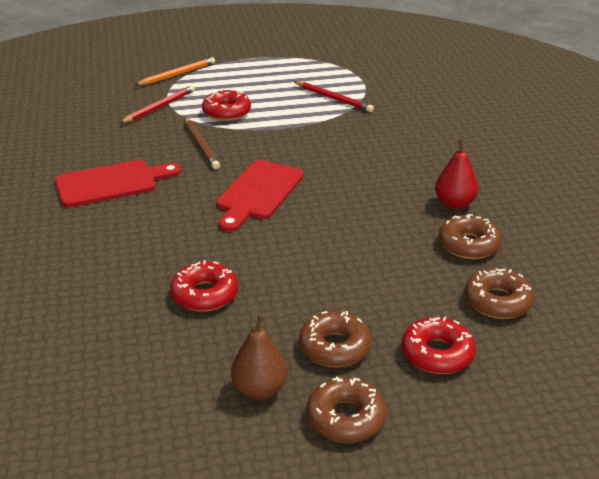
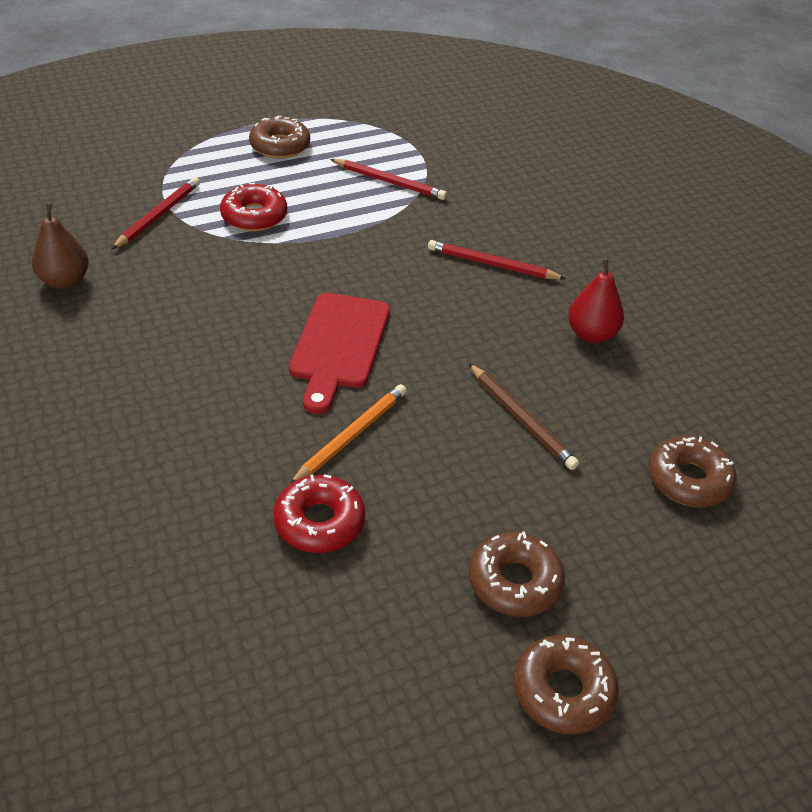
camera: 15 degrees left, 10 degrees up
red cutting board [55,160,181,207] -> none
orange pencil [135,57,215,86] -> orange pencil moved to [289,384,407,485]
brown pencil [185,117,220,169] -> brown pencil moved to [469,363,579,470]
brown pear [231,314,288,399] -> brown pear moved to [32,203,89,289]
red donut [402,316,476,374] -> none
brown donut [438,214,502,259] -> brown donut moved to [249,116,310,158]
none -> red pencil [428,240,566,280]

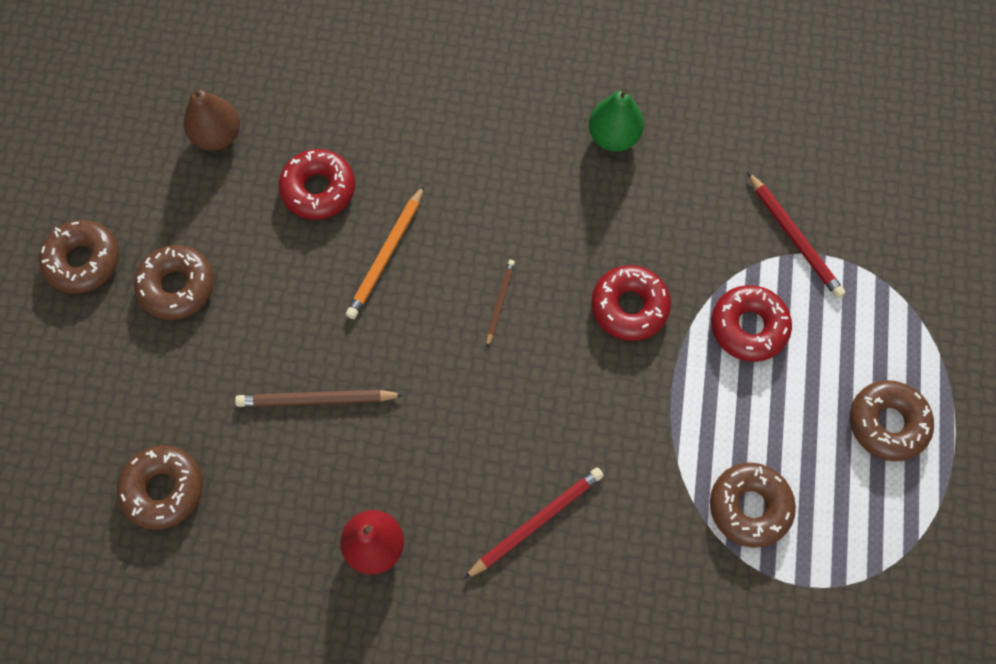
camera: 125 degrees right, 25 degrees up
brown pear [32,203,89,289] -> brown pear moved to [184,87,240,151]
red cutting board [289,293,390,414] -> brown pencil [486,260,515,348]
orange pencil [289,384,407,485] -> orange pencil turned 45 degrees clockwise [346,185,424,319]
red pencil [330,159,447,200] -> brown donut [710,463,796,548]
none -> green pear [589,89,644,152]
none -> red donut [591,265,671,341]

